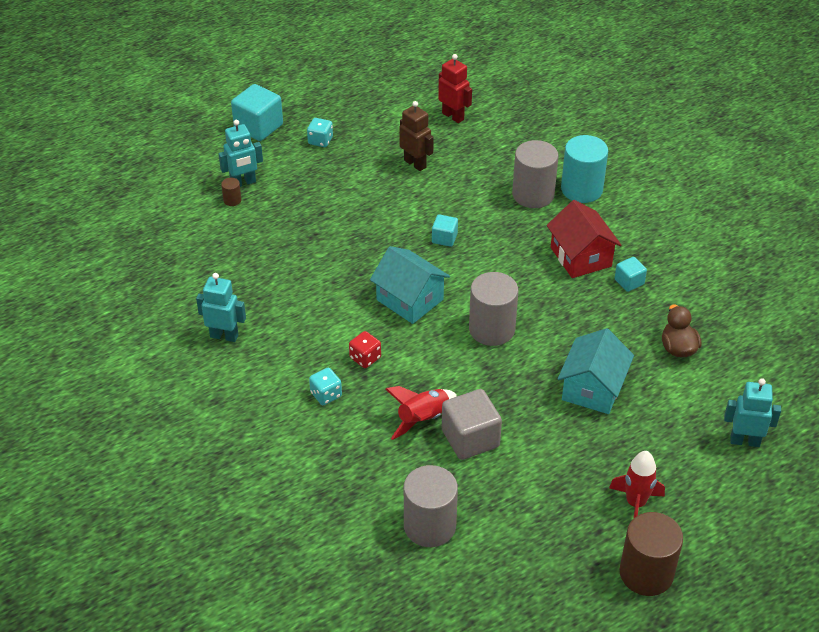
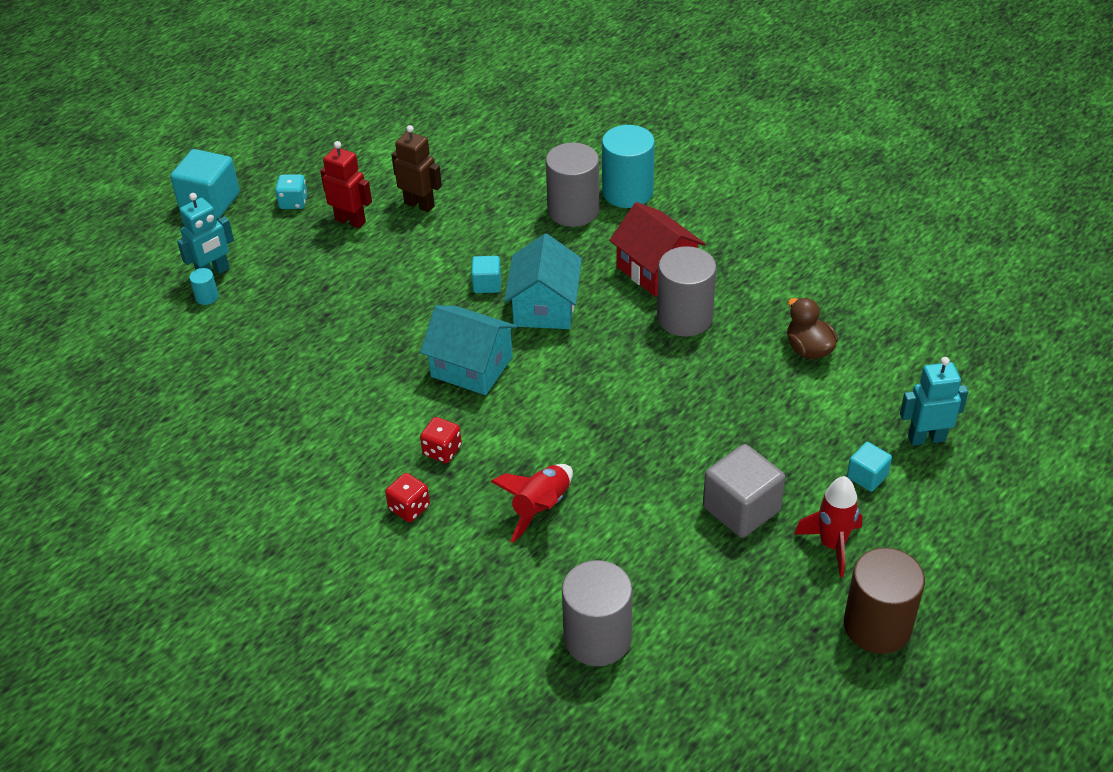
camera: 15 degrees left, 0 degrees up
turquoise robot [196,273,246,342] -> none
brown cylinder [221,178,241,206] -> turquoise cylinder [189,268,218,305]
turquoise dice [309,368,342,405] -> red dice [385,473,430,522]
red robot [438,54,472,123] -> red robot moved to [320,141,372,228]
grey cube [442,389,502,460] -> grey cube moved to [703,444,785,538]
grey cylinder [469,272,518,346] -> grey cylinder moved to [657,246,716,337]
turquoise house [558,328,634,414] -> turquoise house moved to [504,234,582,329]
turquoise cube [615,257,647,292] -> turquoise cube moved to [847,442,892,492]

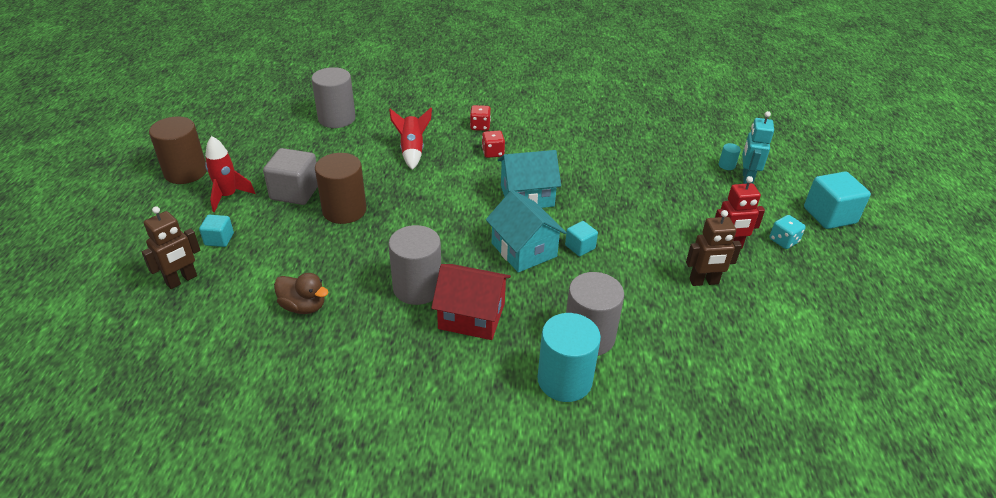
camera: 140 degrees right, 5 degrees down
turquoise robot [900,357,968,446] -> brown robot [142,206,200,289]
none -> brown cylinder [315,153,366,224]

